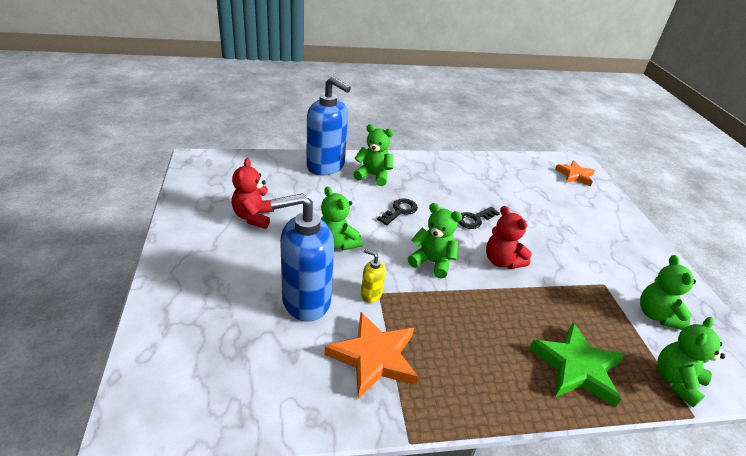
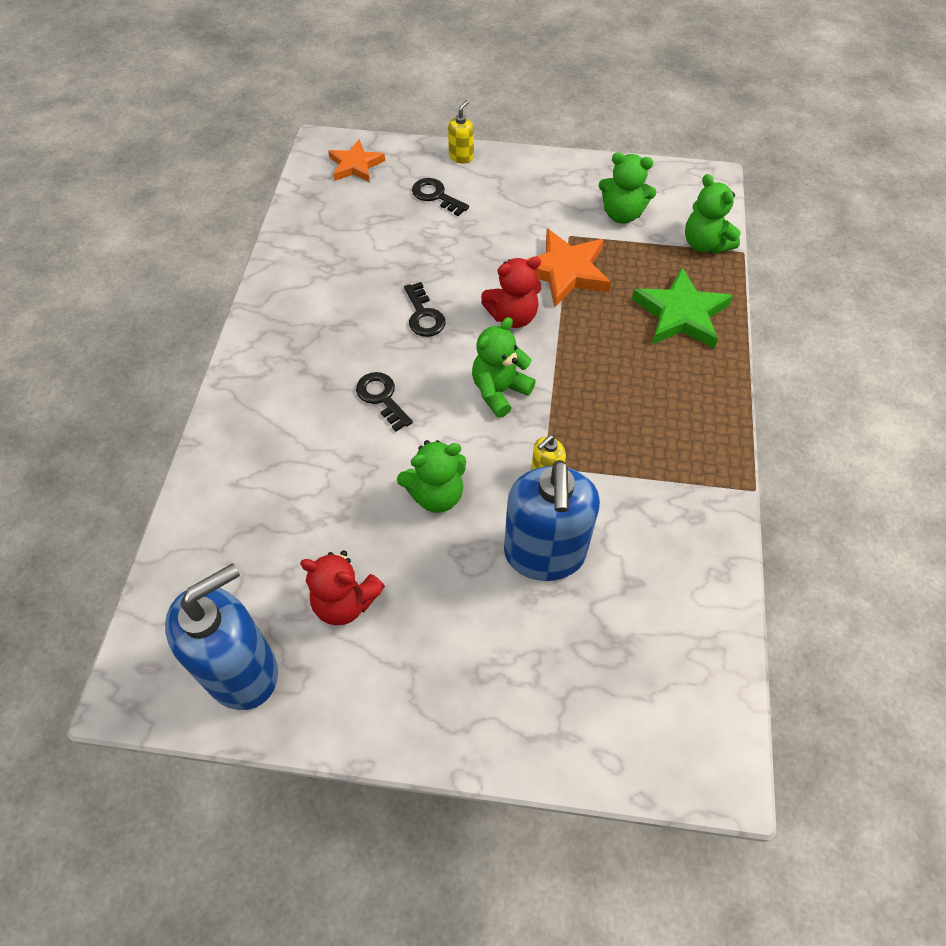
camera: 70 degrees left, 20 degrees up
blue soap dispenser [306,76,351,176] -> blue soap dispenser moved to [165,564,278,710]
orange star [325,312,418,399] -> orange star moved to [525,229,611,307]
green teddy bear [353,124,393,186] -> none
none -> black key [412,178,469,216]
none -> yellow soap dispenser [448,100,474,163]

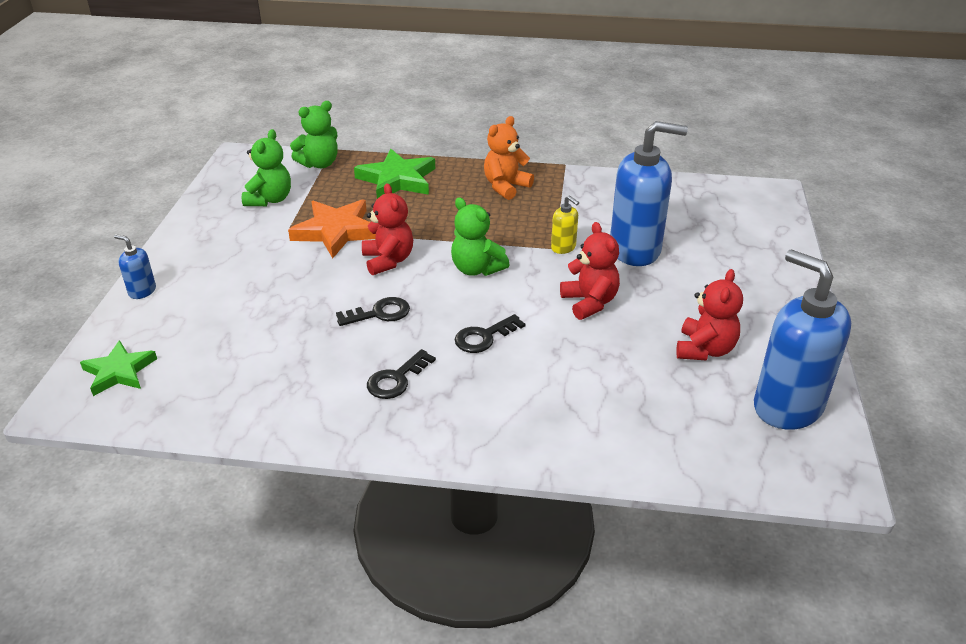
camera: 90 degrees left, 20 degrees down
orange star [328,139,385,183] -> green star [80,340,157,396]
green teddy bear [397,440,466,513] -> red teddy bear [560,222,620,320]
black key [412,178,469,216] -> black key moved to [367,349,436,399]
yellow soap dispenser [448,100,474,163] -> blue soap dispenser [114,234,156,299]
none -> orange teddy bear [484,116,534,200]

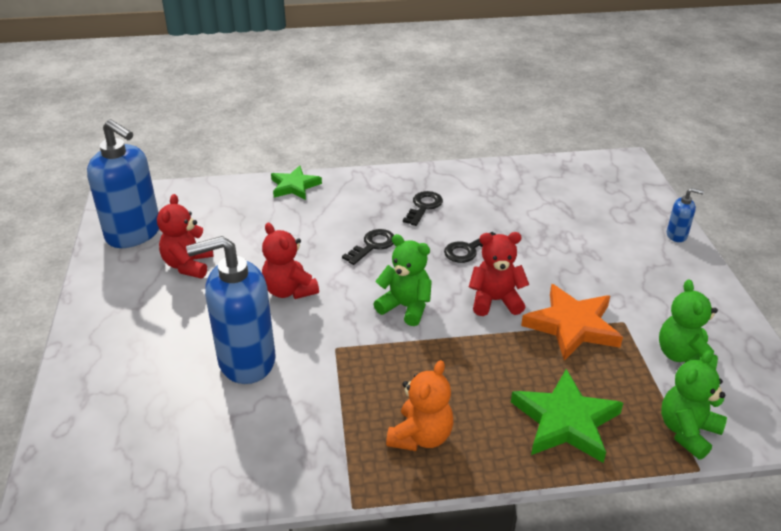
camera: 165 degrees right, 0 degrees up
green star [80,340,157,396] -> green star moved to [271,166,322,200]
red teddy bear [362,183,413,275] -> red teddy bear turned 120 degrees clockwise [469,232,529,316]
yellow soap dispenser [551,195,579,254] -> none

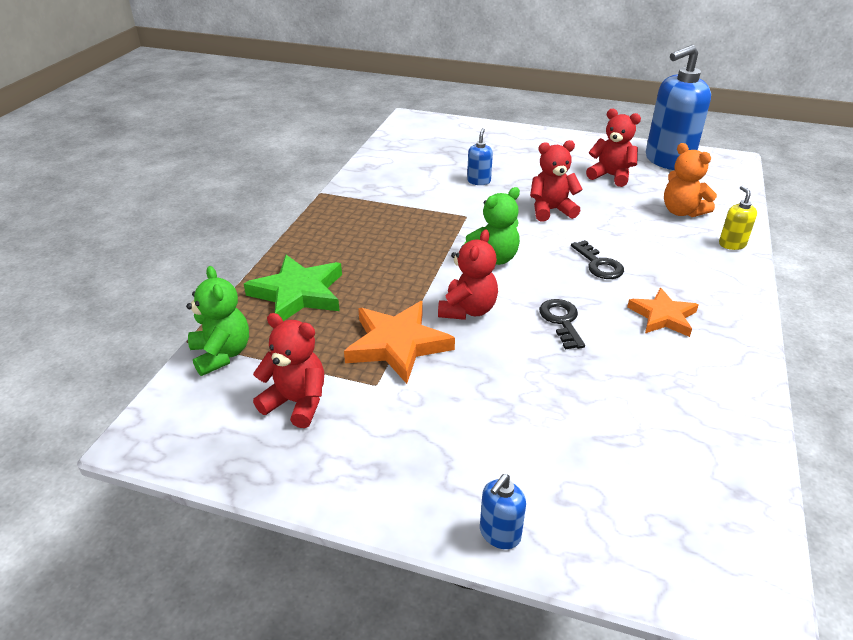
camera: 115 degrees right, 0 degrees up
blue soap dispenser [186,236,276,384] -> blue soap dispenser [467,128,493,185], size x0.44
green star [271,166,322,200] -> yellow soap dispenser [719,186,757,250]
orange teddy bear [386,360,453,451] -> orange teddy bear moved to [664,143,717,217]
black key [403,191,443,226] -> orange star [627,288,699,337]
green teddy bear [659,280,718,369] -> red teddy bear [253,313,324,428]

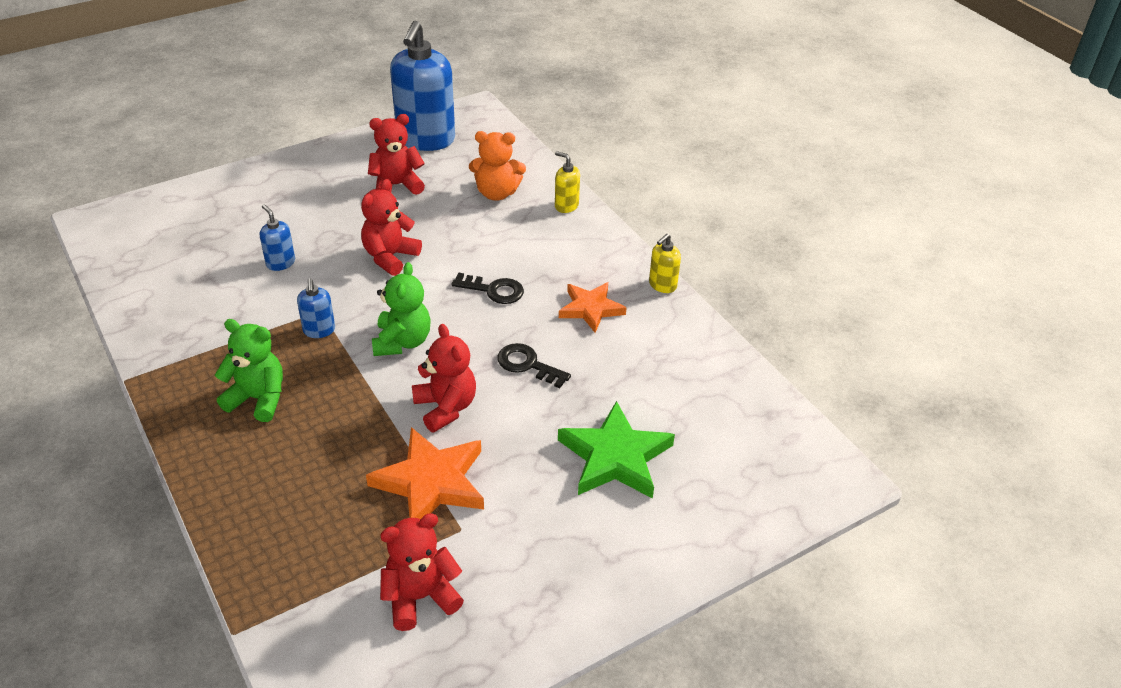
camera: 50 degrees left, 5 degrees up
green teddy bear [186,266,249,376] -> green teddy bear moved to [215,319,283,422]
green star [244,255,342,321] -> green star moved to [558,401,675,499]
blue soap dispenser [480,474,526,549] -> blue soap dispenser moved to [297,278,335,338]
none -> yellow soap dispenser [649,234,681,293]

